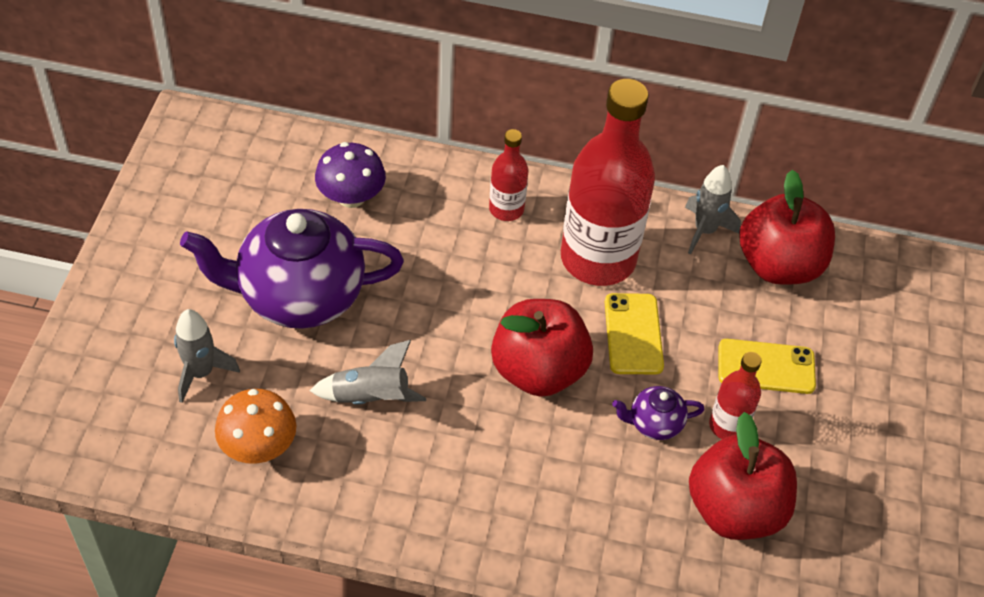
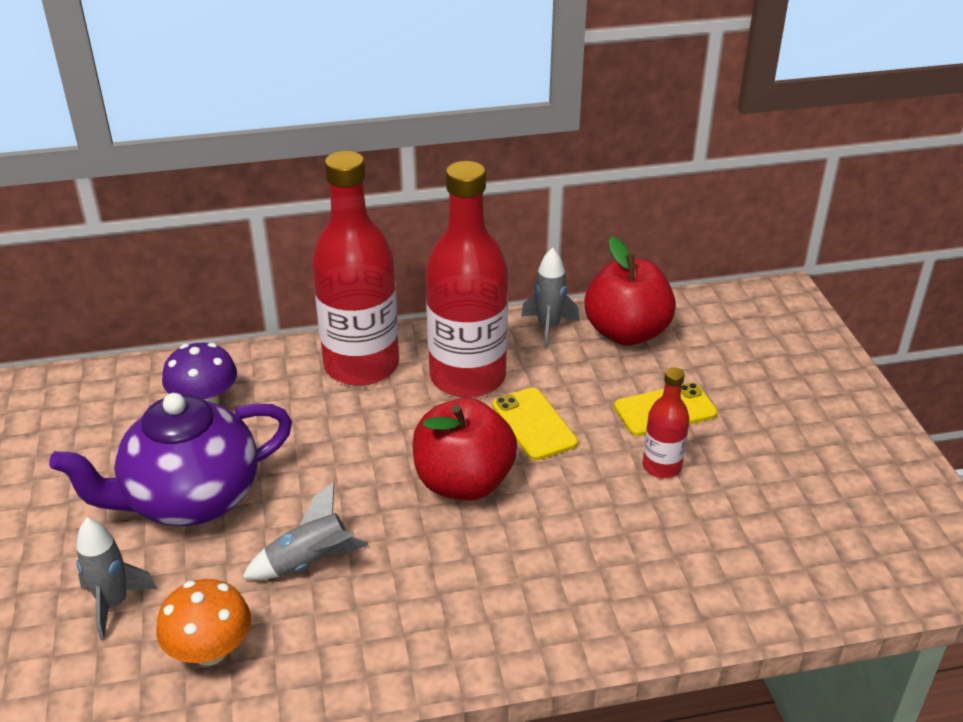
camera: 20 degrees left, 15 degrees down
red bottle [489,129,528,221] -> red bottle [312,151,399,386], size x2.12
purple teapot [612,386,705,440] -> none
red apple [689,412,797,540] -> none

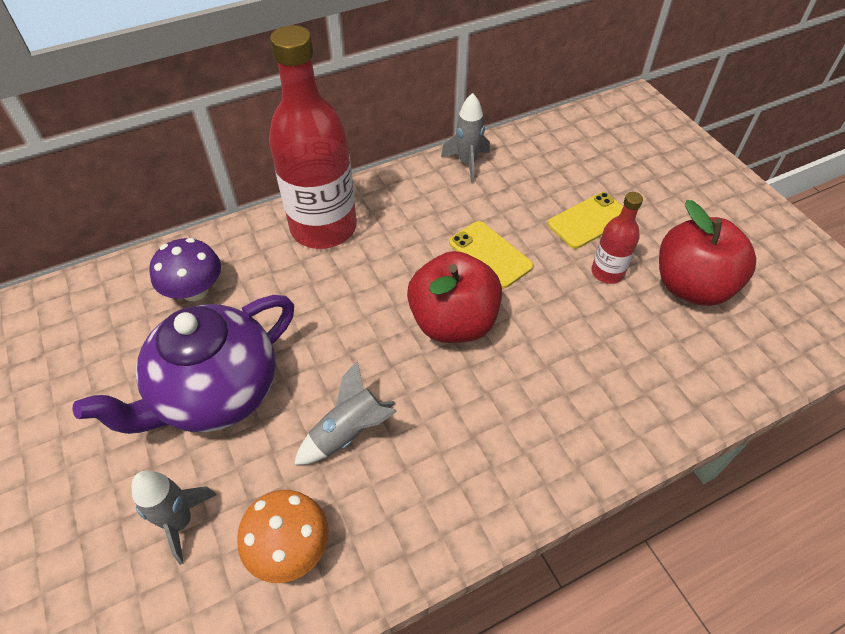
camera: 15 degrees left, 15 degrees up
red bottle [426,161,508,398] -> none
red apple [584,236,676,346] -> red apple moved to [659,200,756,306]

